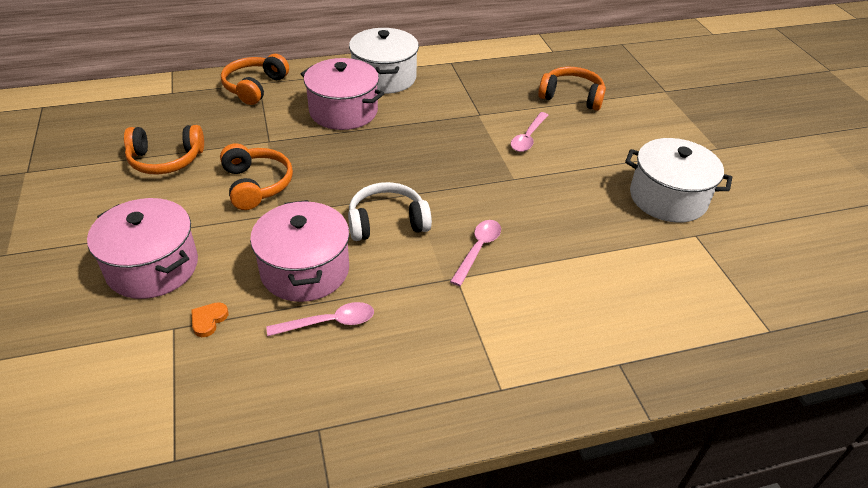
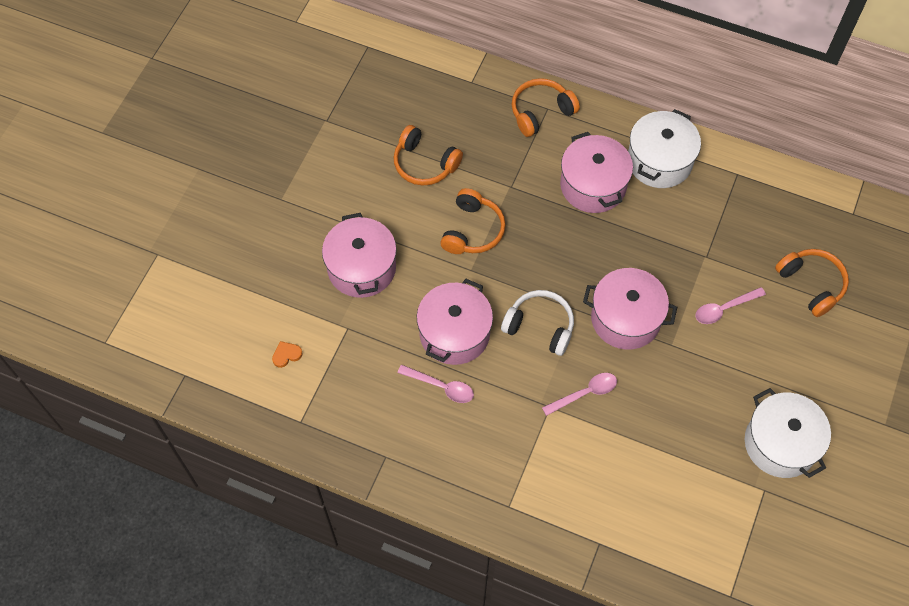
camera: 40 degrees right, 20 degrees up
orange heart [191,302,228,337] -> orange heart moved to [272,341,303,368]
none -> pink pot [583,268,677,350]

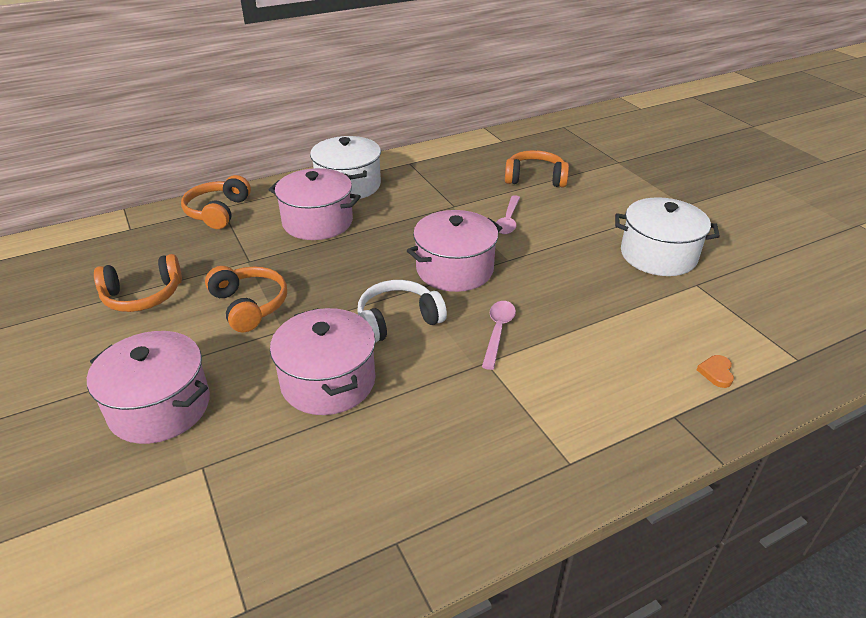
camera: 50 degrees left, 25 degrees down
orange heart [272,341,303,368] -> orange heart moved to [697,355,734,388]
pink spoon [398,365,474,403] -> none

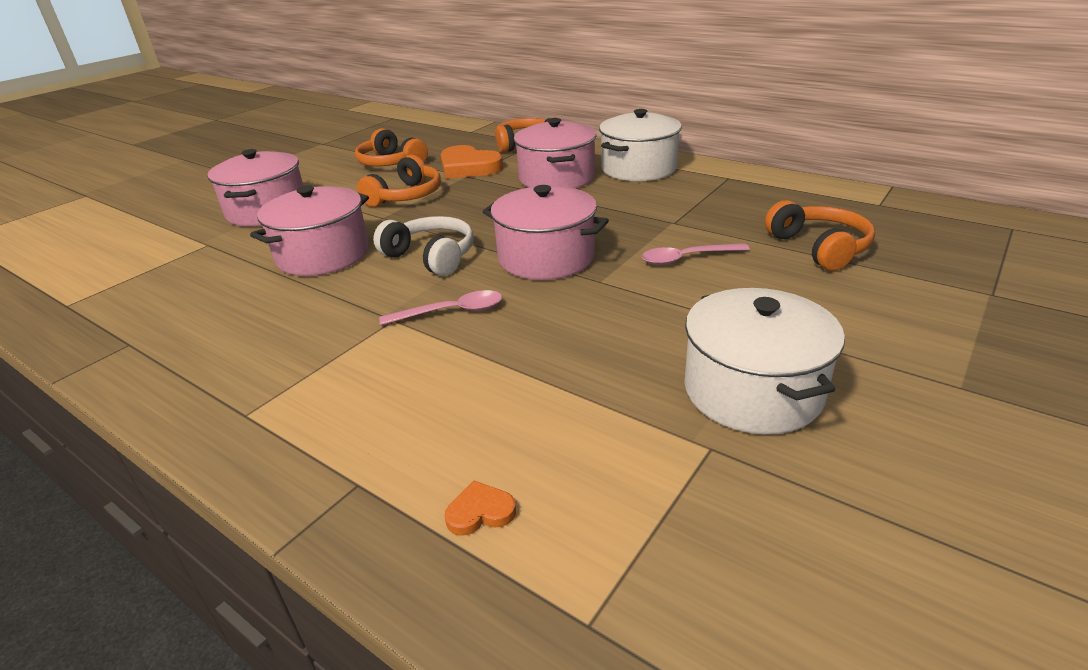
camera: 65 degrees right, 5 degrees down
none -> orange heart [441,145,503,179]

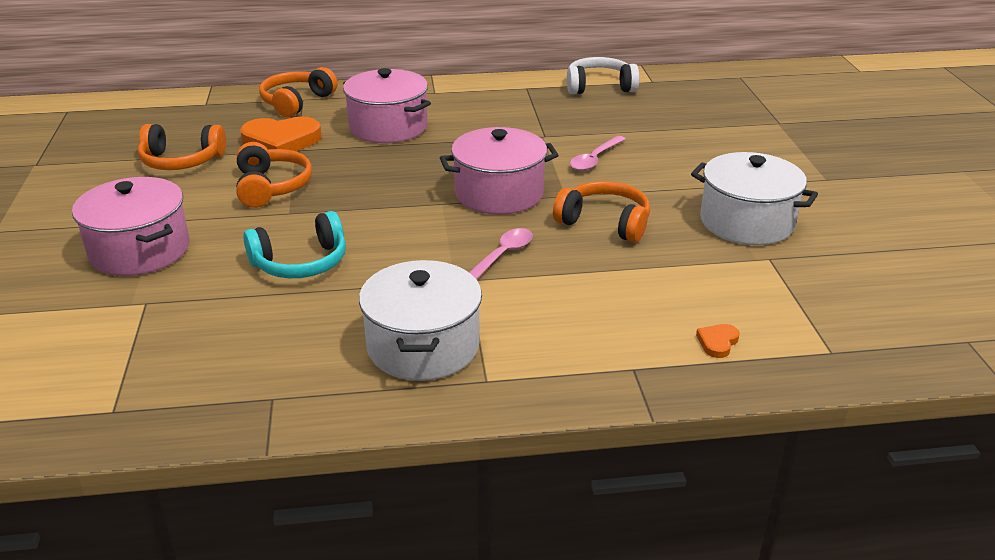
camera: 45 degrees left, 0 degrees up
pink pot [250,186,369,276] -> turquoise headphones [243,211,346,278]
white headphones [373,216,474,276] -> white headphones moved to [567,57,640,94]
white pot [599,109,682,181] -> white pot moved to [359,260,482,381]
orange headphones [765,200,875,271] -> orange headphones moved to [553,181,650,243]

